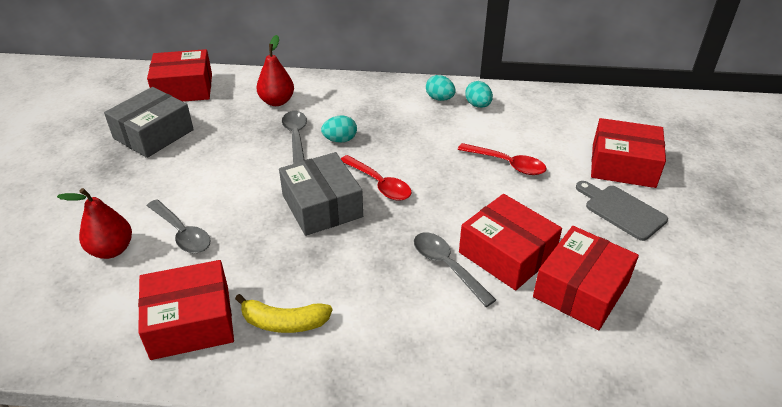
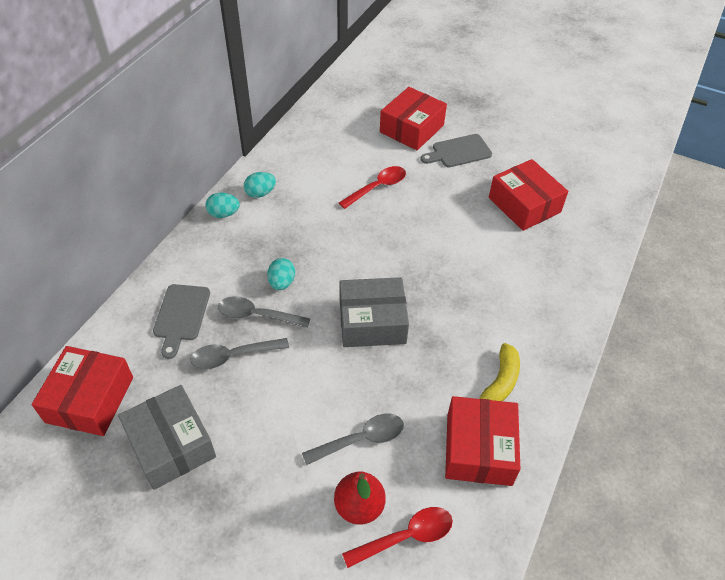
camera: 70 degrees left, 10 degrees up
red pear [257,35,294,106] -> grey cutting board [153,284,210,359]
red spoon [341,155,412,201] -> red spoon moved to [342,507,453,568]
grey spoon [414,232,496,307] -> grey spoon moved to [190,338,289,369]
red box [459,194,562,291] -> none
turquoise egg [465,81,493,108] -> turquoise egg moved to [205,192,240,218]

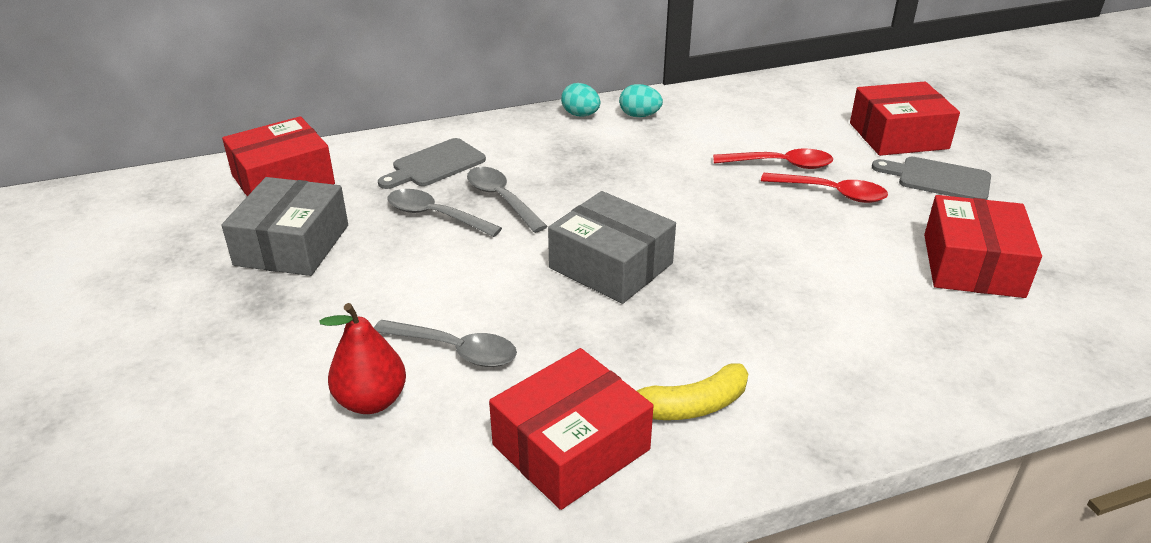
camera: 45 degrees right, 15 degrees down
turquoise egg [267,258,295,290] -> none
red spoon [342,507,453,568] -> red spoon moved to [761,173,888,203]

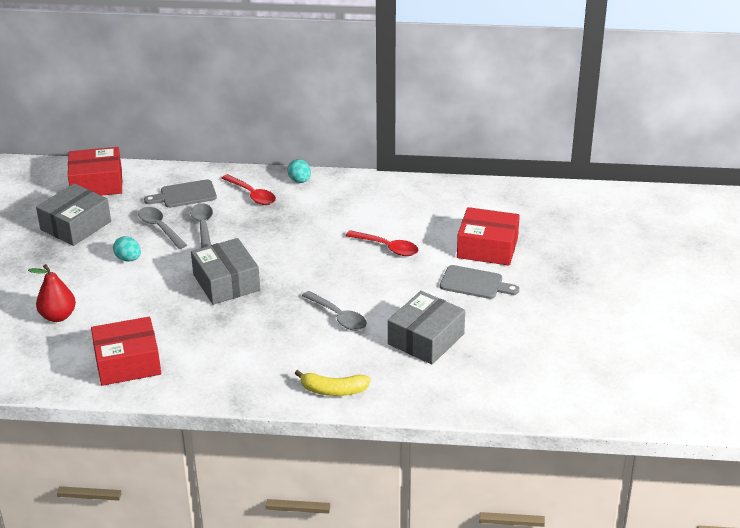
camera: 25 degrees right, 0 degrees up
grey spoon [374,320,517,367] -> grey spoon moved to [302,291,367,331]
turquoise egg [619,84,663,117] -> turquoise egg moved to [113,236,141,262]
yellow banana [637,363,748,420] -> yellow banana moved to [294,370,371,396]
red spoon [761,173,888,203] -> red spoon moved to [221,174,276,205]
grey cutting board [872,157,991,200] -> grey cutting board turned 150 degrees clockwise [440,265,519,299]
red box [924,195,1042,298] -> grey box [388,291,465,365]

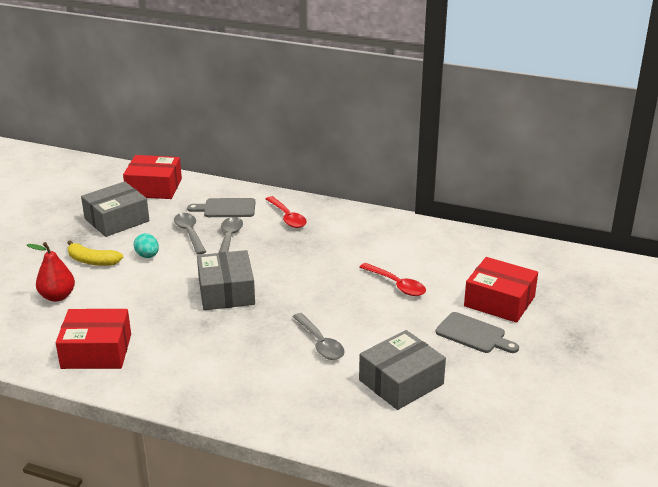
camera: 15 degrees right, 5 degrees down
turquoise egg [287,159,311,183] -> none
yellow banana [294,370,371,396] -> yellow banana moved to [68,240,123,266]

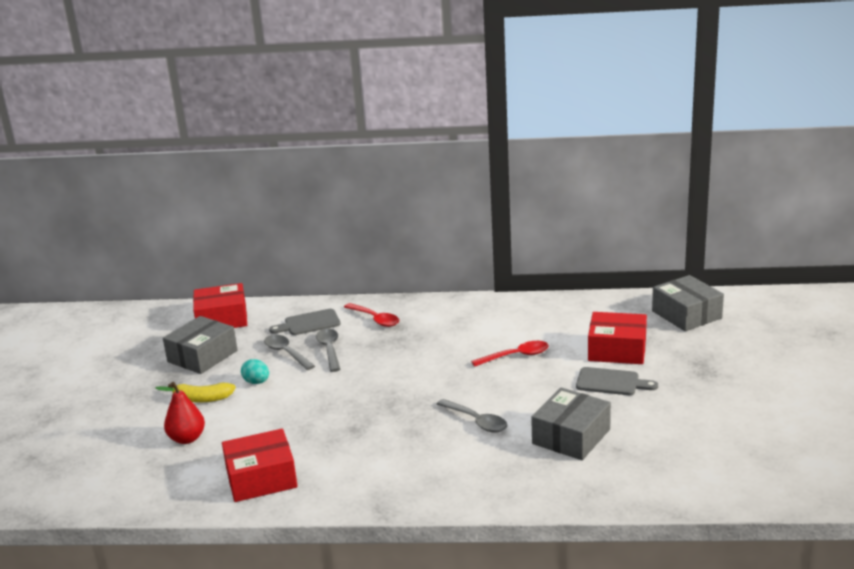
camera: 15 degrees left, 5 degrees down
grey box [197,250,255,310] -> grey box moved to [652,275,724,331]
red spoon [360,263,426,296] -> red spoon turned 45 degrees counterclockwise [471,341,549,367]

